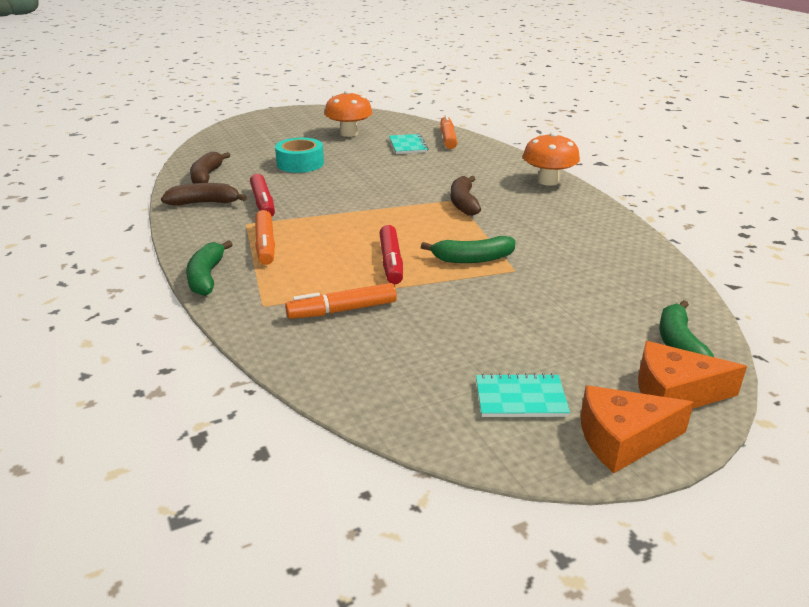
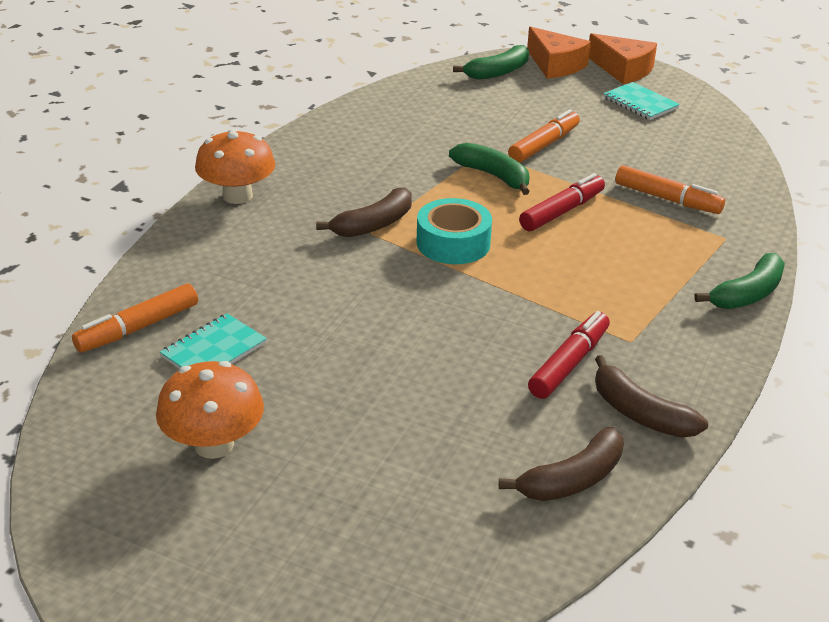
camera: 130 degrees left, 5 degrees up
orange marker [255,210,275,265] -> orange marker moved to [508,109,580,163]
turquoise tape [275,138,324,173] -> turquoise tape moved to [417,198,492,264]

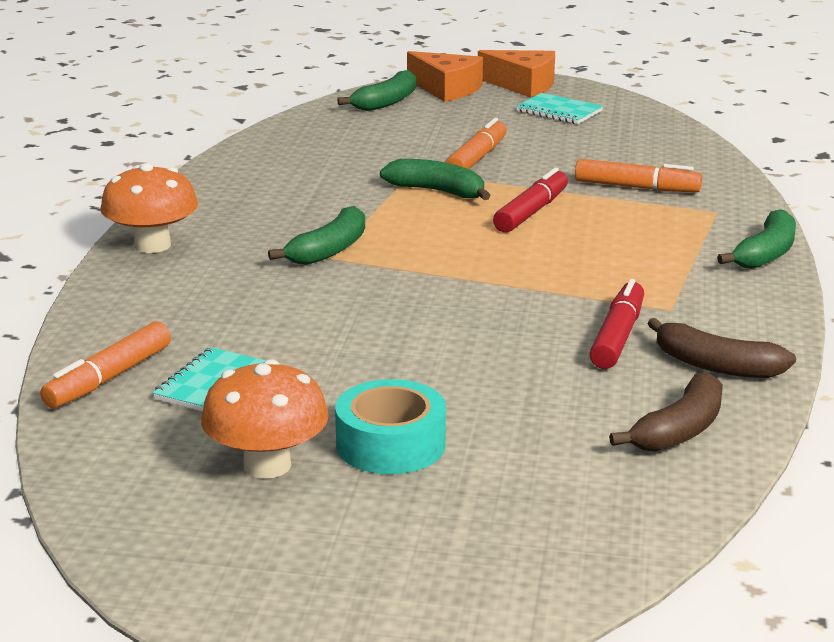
camera: 15 degrees left, 10 degrees down
brown banana [316,188,412,237] -> green banana [268,206,365,265]
turquoise tape [417,198,492,264] -> turquoise tape moved to [335,379,446,474]

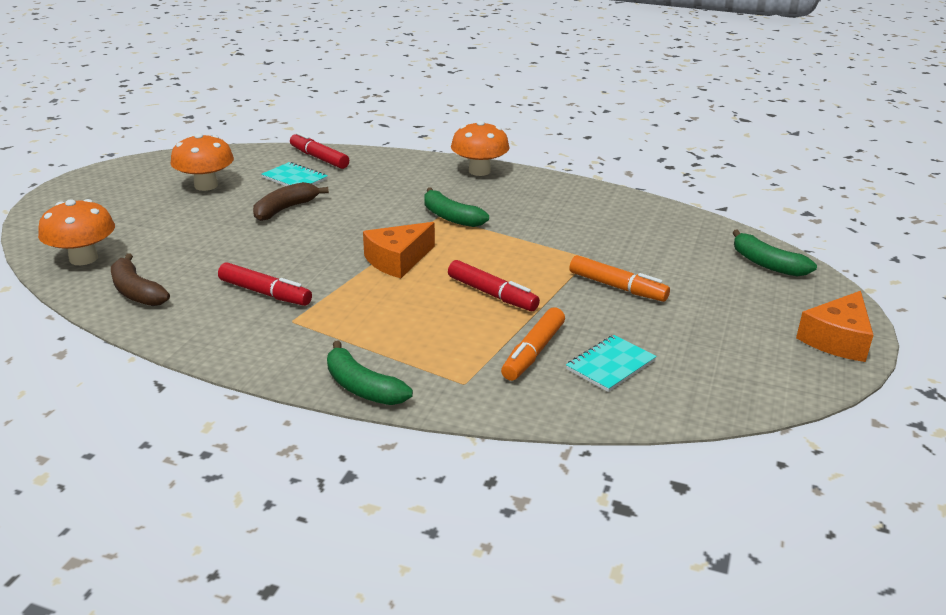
camera: 100 degrees right, 5 degrees up
orange marker [40,321,171,408] -> red marker [290,132,349,169]
turquoise tape [335,379,446,474] -> none
green banana [380,159,491,200] -> none
orange cheese [407,51,483,102] -> orange cheese moved to [363,222,435,278]
turquoise notebook [516,93,603,124] -> turquoise notebook moved to [566,335,657,392]
brown banana [647,318,796,378] -> brown banana moved to [253,182,329,221]
none -> orange mushroom [38,199,115,265]

